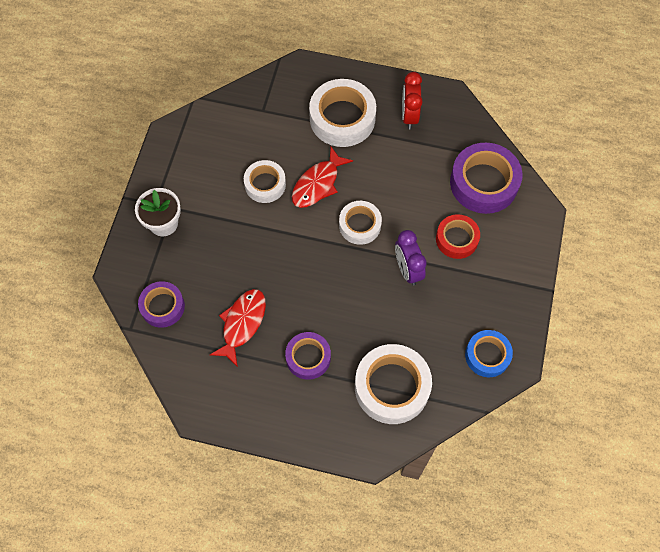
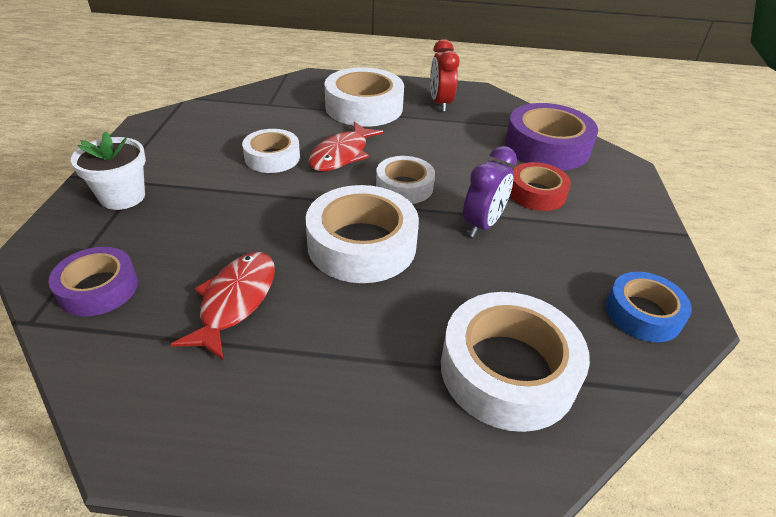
camera: 10 degrees left, 25 degrees down
purple tape [285,332,331,380] -> none
purple clock [395,230,427,286] -> purple clock turned 120 degrees counterclockwise [463,146,517,237]
none -> white tape [305,185,419,283]

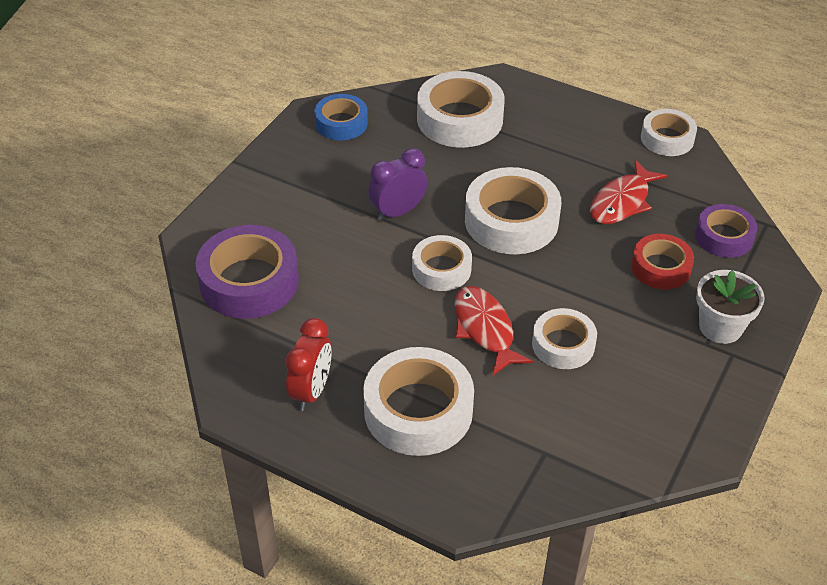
camera: 155 degrees left, 5 degrees up
red fish [308,122,384,171] -> red fish turned 75 degrees counterclockwise [455,286,533,375]
red tape [510,162,571,211] -> red tape moved to [631,234,694,289]
none -> white tape [641,109,697,156]

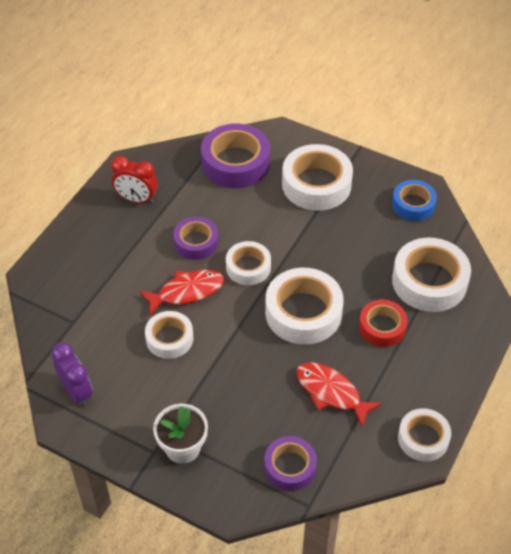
camera: 90 degrees right, 5 degrees up
white tape [363,347,474,456] -> white tape moved to [282,144,353,211]
purple clock [368,148,427,221] -> purple clock moved to [51,342,93,407]
red tape [631,234,694,289] -> red tape moved to [359,300,408,347]
none -> purple tape [173,217,218,260]

